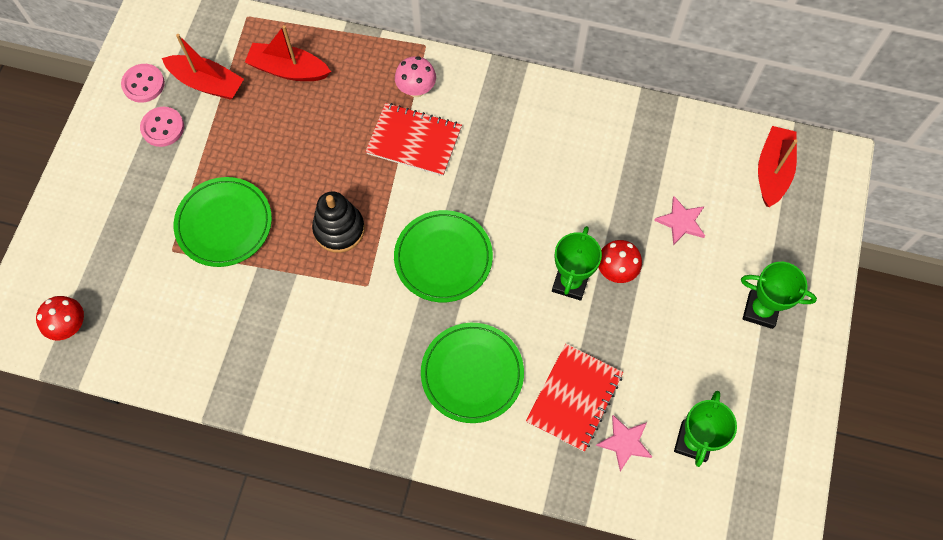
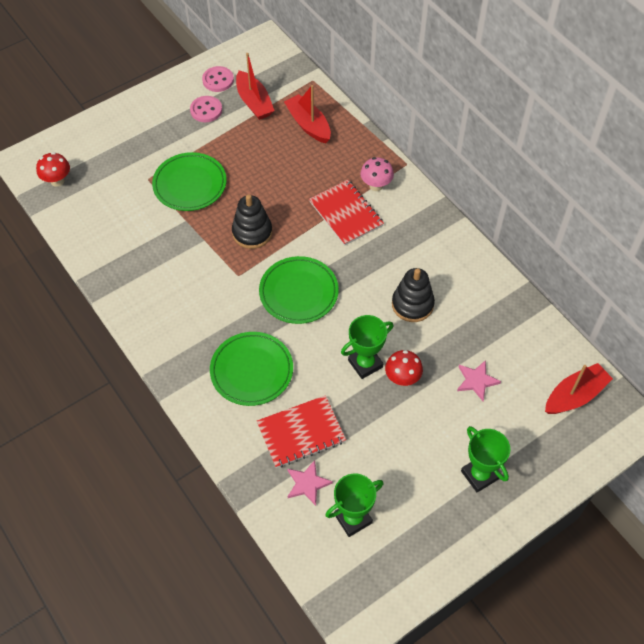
camera: 40 degrees right, 10 degrees down
none -> black stacking toy [392,268,435,322]

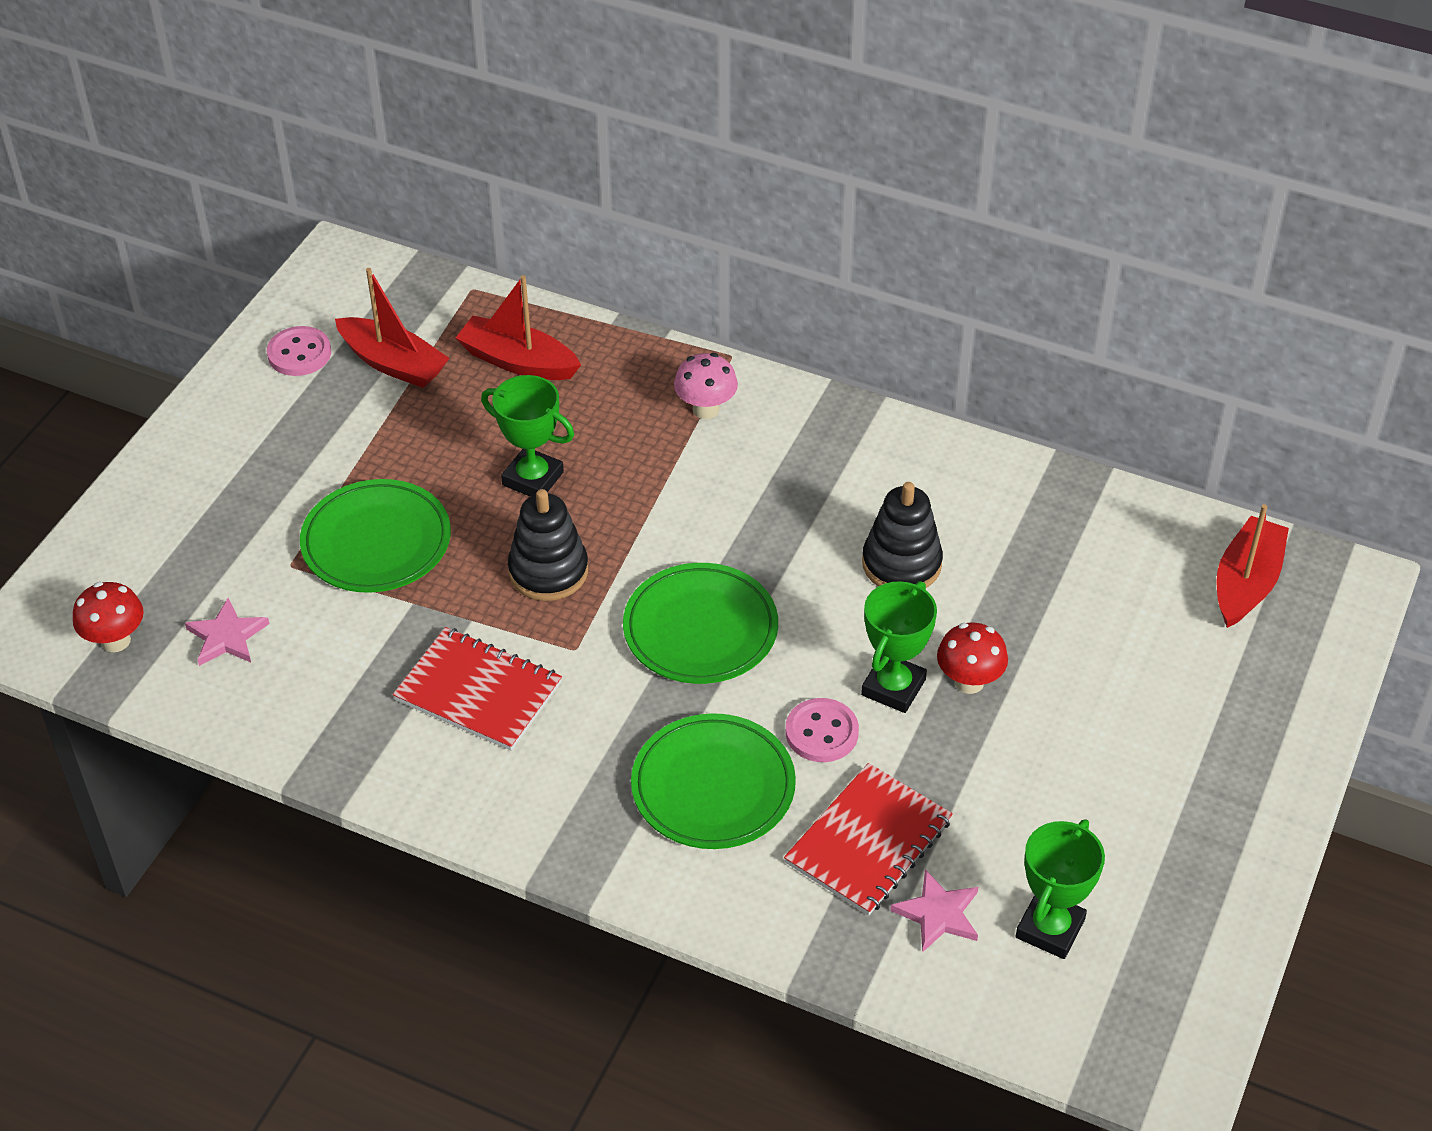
camera: 30 degrees left, 10 degrees down
pink button [190,96,222,122] -> pink button moved to [785,698,859,762]
red notebook [309,180,384,246] -> red notebook moved to [393,627,562,751]
pink star [457,360,501,401] -> pink star moved to [185,598,269,666]
green trophy [461,426,510,493] -> green trophy moved to [481,375,574,497]

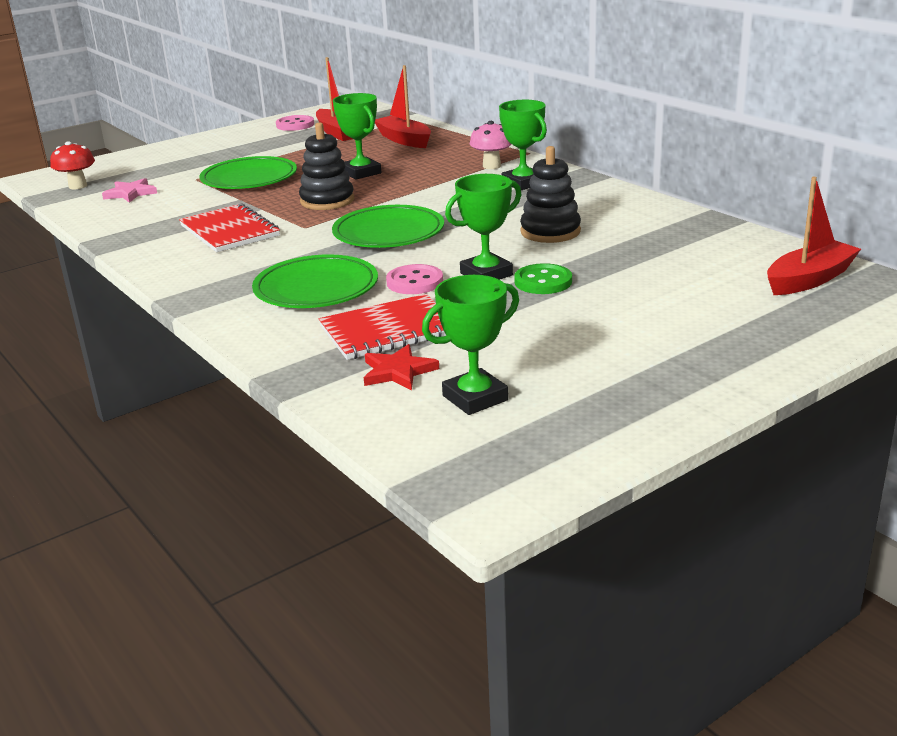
camera: 30 degrees right, 20 degrees down
pink star [890,869,978,953] -> red star [364,344,439,390]
red mushroom [937,622,1008,694] -> green button [514,263,572,294]
none -> green trophy [499,100,547,190]

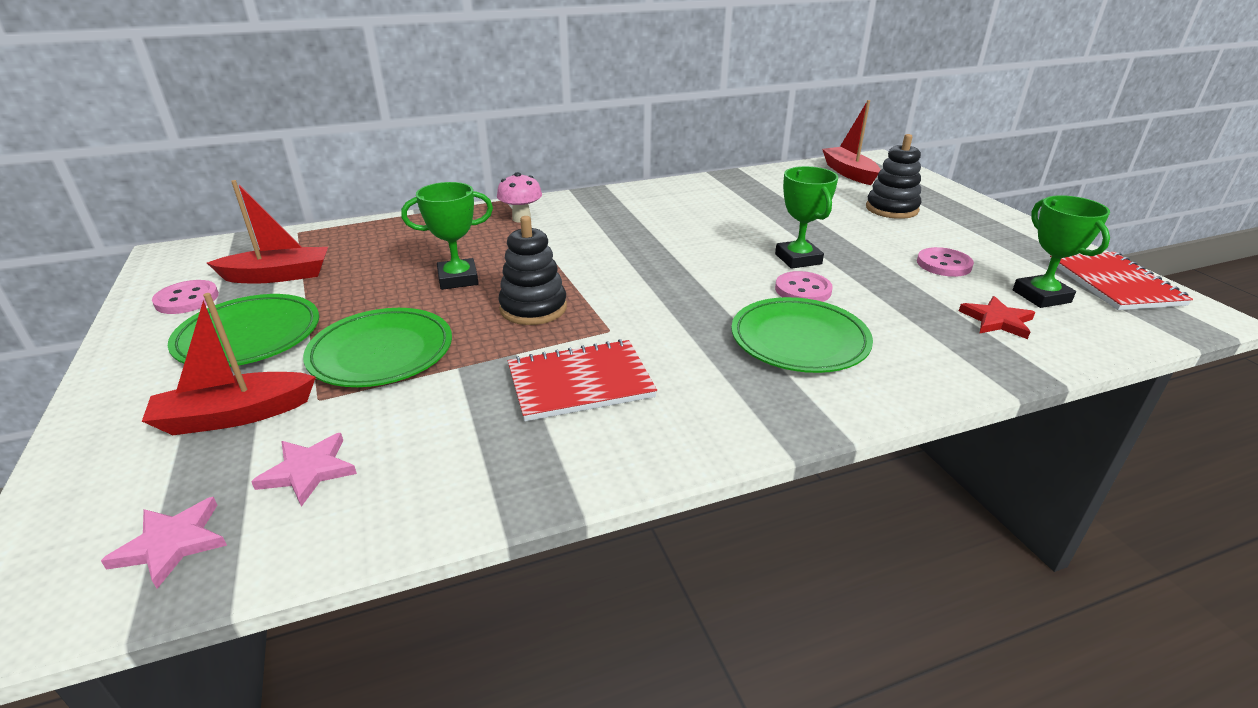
camera: 75 degrees left, 5 degrees up
red mushroom [50,141,95,189] -> pink star [101,497,227,589]
red notebook [319,294,446,360] -> red notebook moved to [1049,252,1193,310]
green plate [332,205,444,248] -> green plate moved to [168,294,319,367]
red boat [375,65,431,148] -> red boat moved to [142,293,316,435]
green trophy [499,100,547,190] -> none
green button [514,263,572,294] -> none
black stacking toy [520,146,581,243] -> black stacking toy moved to [866,134,921,219]
none -> pink button [917,247,974,277]

